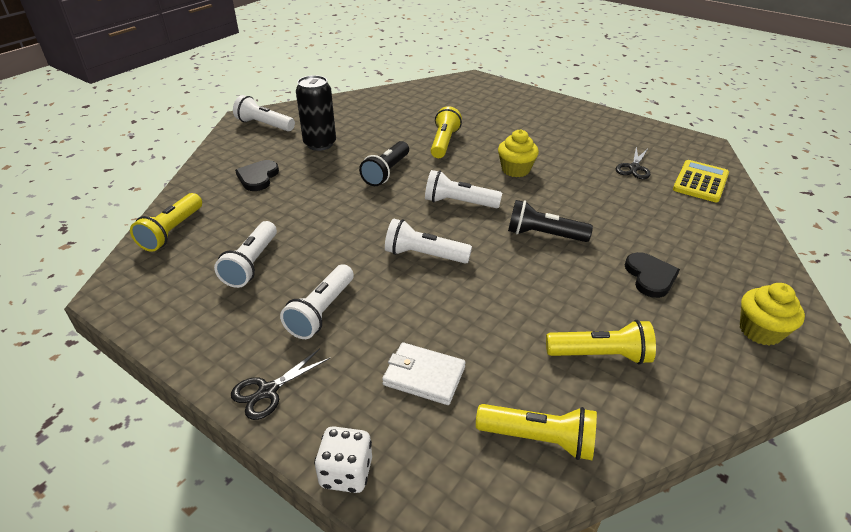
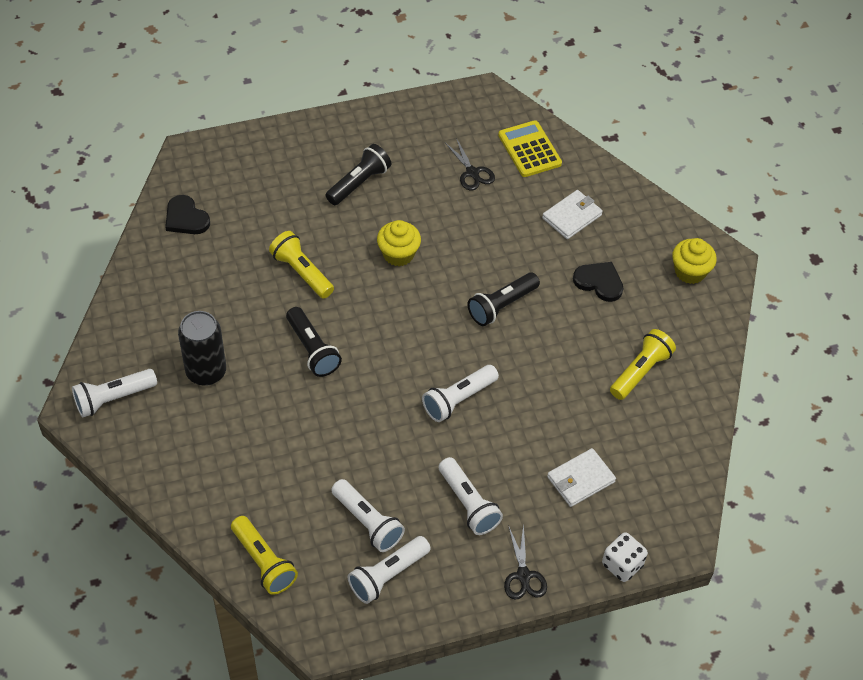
camera: 55 degrees left, 15 degrees up
black heart [235,160,279,191] -> black heart moved to [165,195,210,234]
white flashlight [425,170,502,208] -> white flashlight moved to [348,536,431,604]
yellow flashlight [476,404,597,460] -> none
none -> black flashlight [325,144,391,205]
none -> white wallet [542,190,603,239]

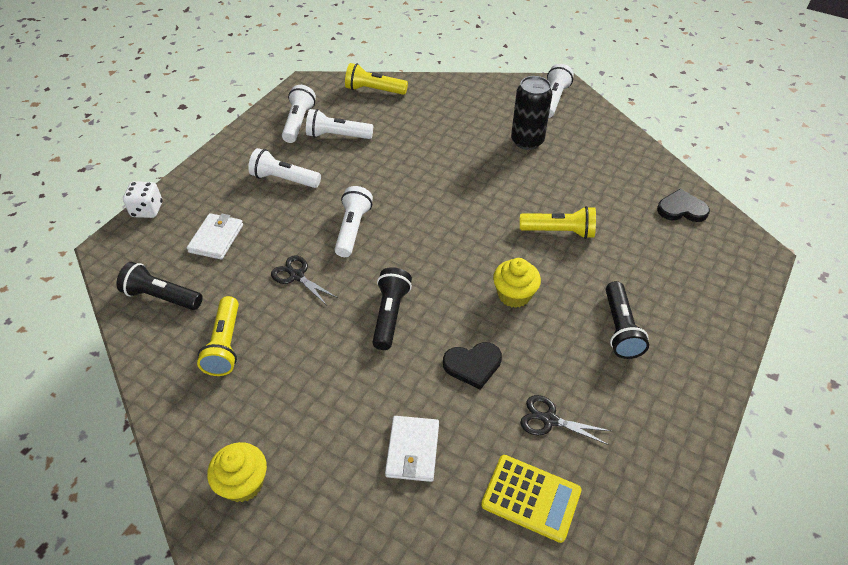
camera: 140 degrees right, 5 degrees down
black flashlight [286,307,342,377] -> black flashlight moved to [116,262,203,310]
black scissors [504,523,547,599] -> black scissors moved to [271,256,338,304]
black heart [573,262,624,302] -> black heart moved to [443,342,502,390]

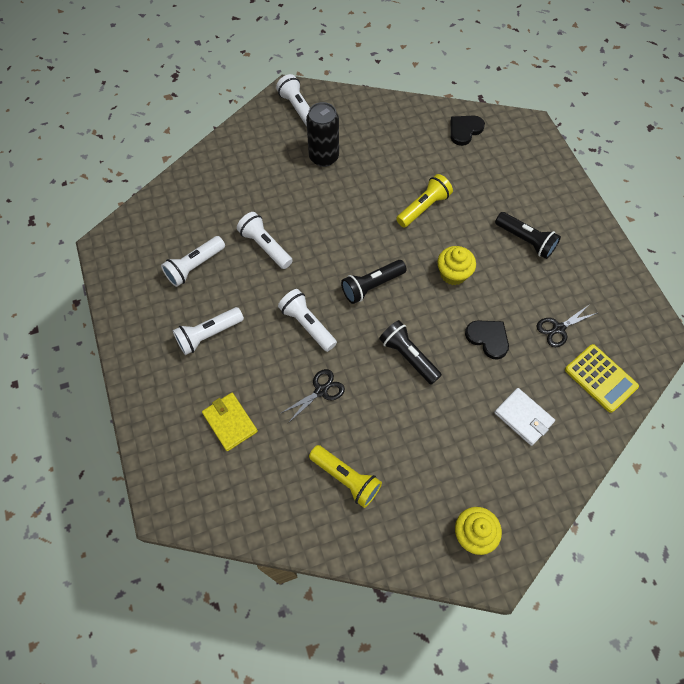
camera: 50 degrees left, 15 degrees up
black flashlight [116,262,203,310] -> black flashlight moved to [341,260,407,304]
white dice [123,181,163,218] -> none
white wallet [187,213,243,260] -> yellow wallet [202,393,258,451]
black scissors [271,256,338,304] -> black scissors turned 150 degrees clockwise [281,369,345,423]
white flashlight [282,85,316,143] -> white flashlight moved to [237,212,293,269]
yellow flashlight [345,63,408,95] -> none
black heart [443,342,502,390] -> black heart turned 75 degrees counterclockwise [465,320,509,360]
yellow calculator [481,455,581,543] -> yellow calculator turned 75 degrees clockwise [565,344,639,413]

